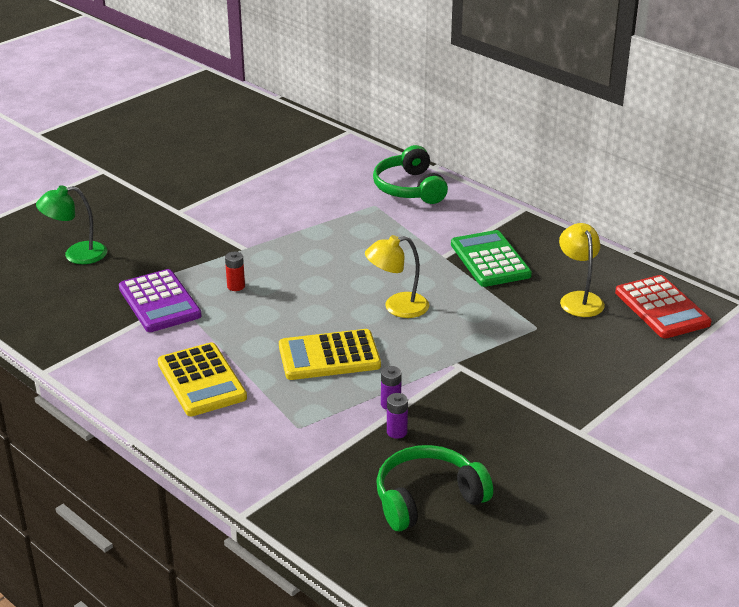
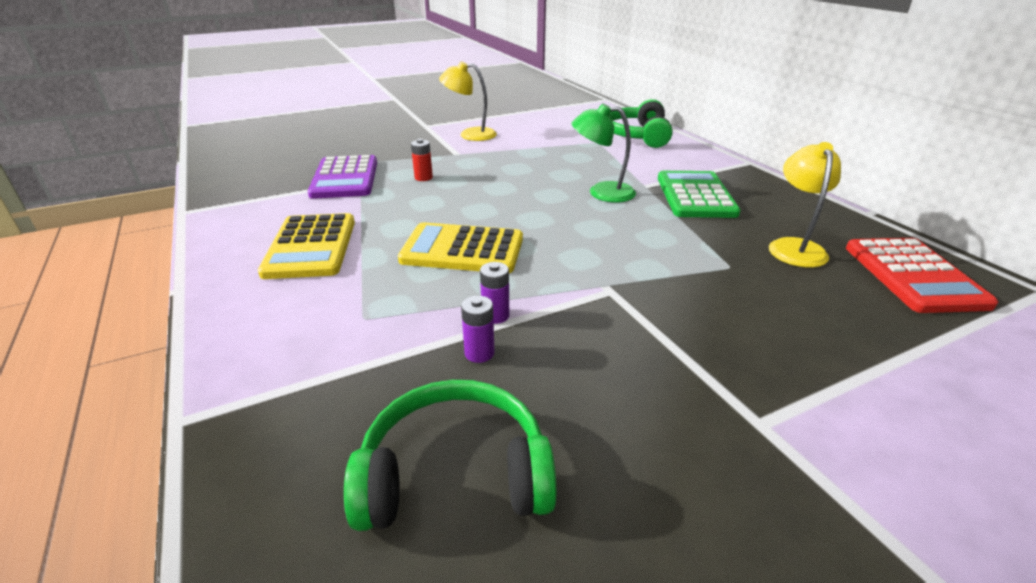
camera: 20 degrees right, 0 degrees up
green lamp [36,185,107,264] -> green lamp moved to [571,103,636,203]
yellow lamp [365,235,429,318] -> yellow lamp moved to [439,61,497,141]

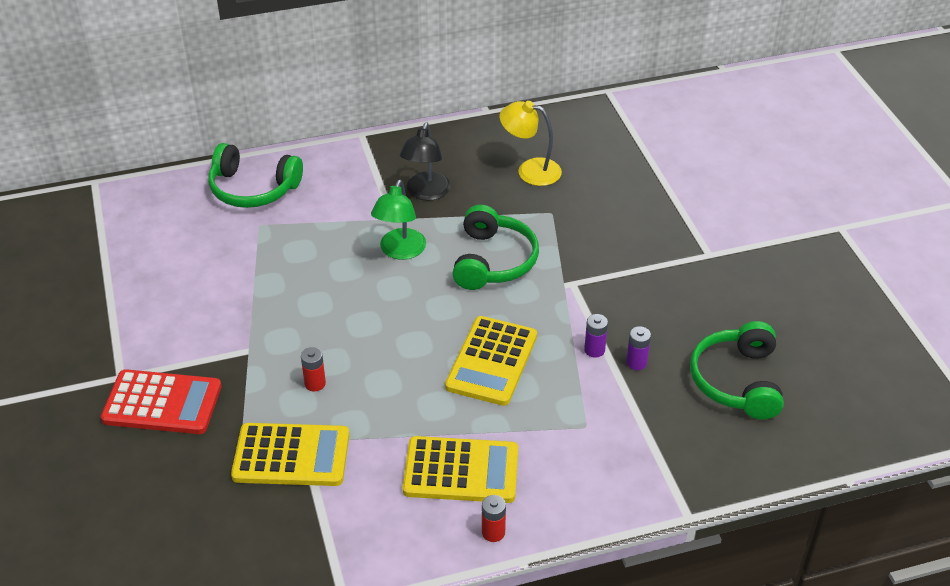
camera: 80 degrees left, 10 degrees up
purple calculator [308,155,377,199] -> yellow calculator [231,423,349,486]
yellow lamp [439,61,497,141] -> none
green calculator [658,171,741,218] -> black lamp [400,122,451,201]
red calculator [846,238,998,313] -> red calculator moved to [101,369,221,434]
none -> green headphones [452,205,539,290]
none -> red battery [482,495,506,542]

